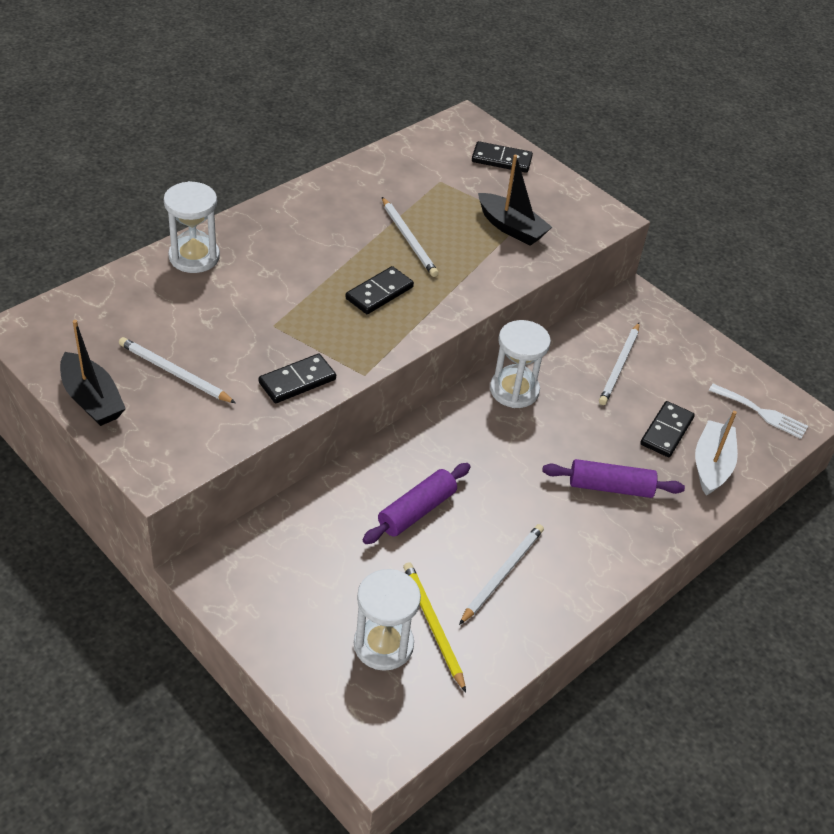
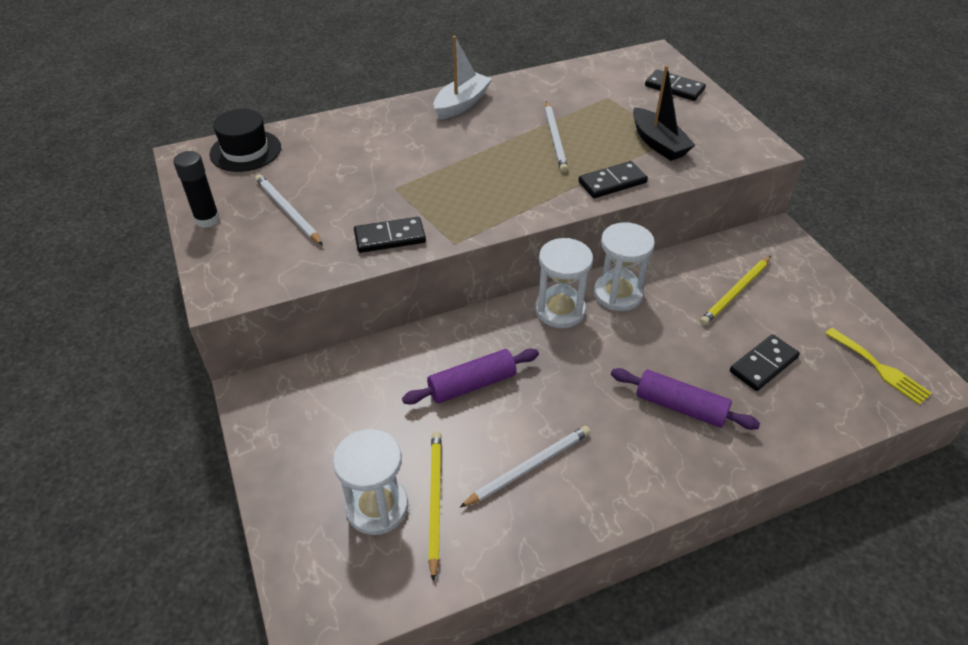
camera: 25 degrees right, 0 degrees up
black boat [60,320,126,426] -> black glue stick [173,151,220,228]
white hourglass [164,181,220,273] -> white hourglass moved to [535,238,593,328]
black domino [345,266,414,314] -> black domino moved to [578,161,648,198]
white pencil [599,323,639,405] -> yellow pencil [700,256,771,325]
white boat [695,411,738,496] -> white boat moved to [434,36,492,119]
white fork [709,384,808,439] -> yellow fork [825,328,932,405]
none -> black hat [209,109,281,172]

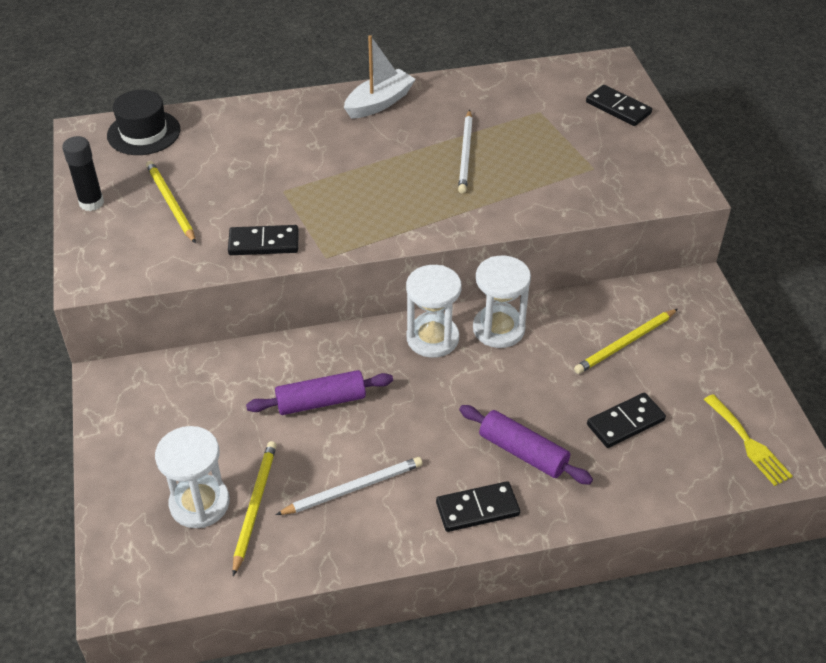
camera: 10 degrees right, 0 degrees up
white pencil [255,174,323,245] -> yellow pencil [146,161,196,243]
black domino [578,161,648,198] -> black domino moved to [436,481,520,532]
black boat [633,65,695,161] -> none

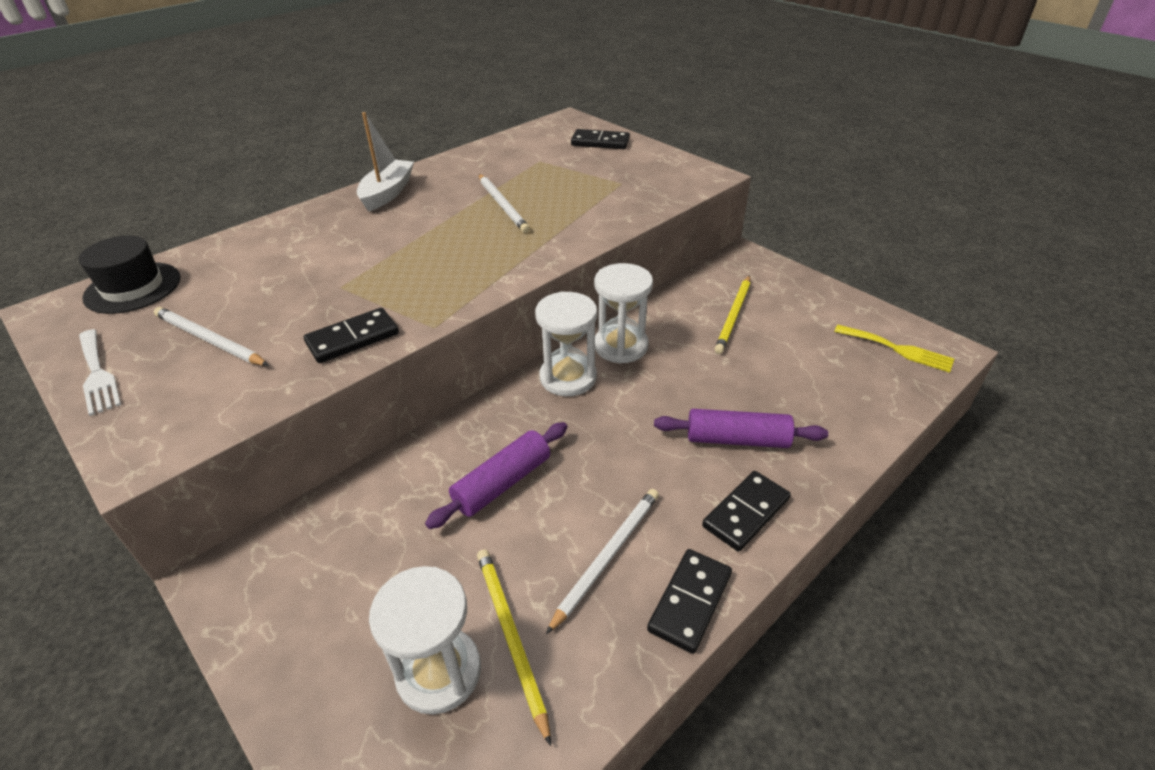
camera: 30 degrees left, 5 degrees down
black glue stick [62,136,104,211] -> white fork [79,329,121,416]
yellow pencil [146,161,196,243] -> white pencil [154,307,269,366]
black domino [587,393,666,448] -> black domino moved to [647,549,732,654]

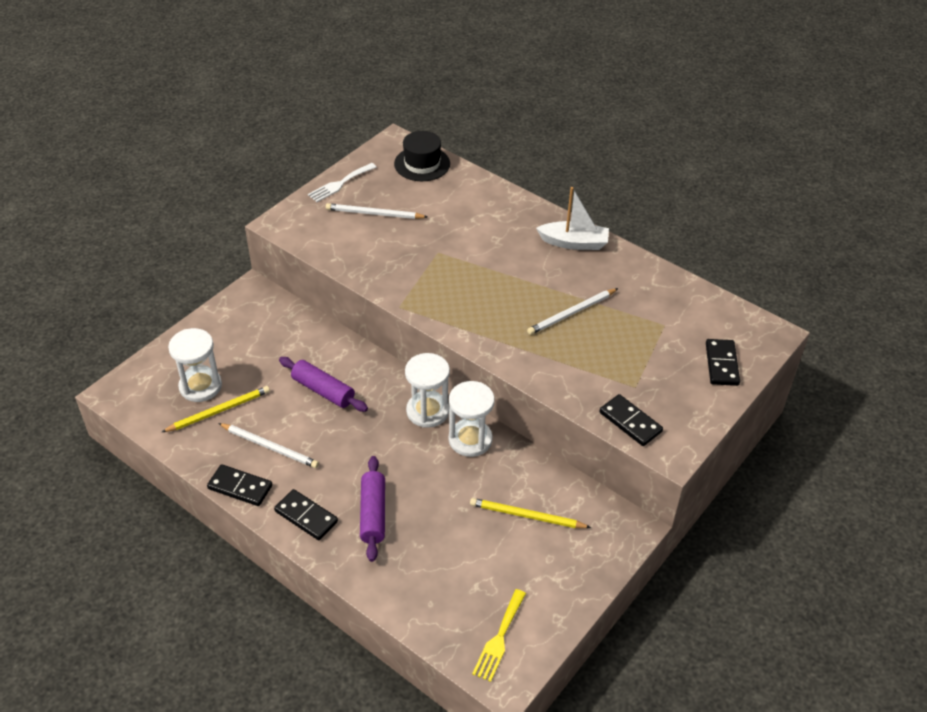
camera: 80 degrees right, 5 degrees up
white pencil [154,307,269,366] -> white pencil turned 105 degrees counterclockwise [326,203,427,219]
black domino [304,308,399,363] -> black domino moved to [599,394,663,446]

